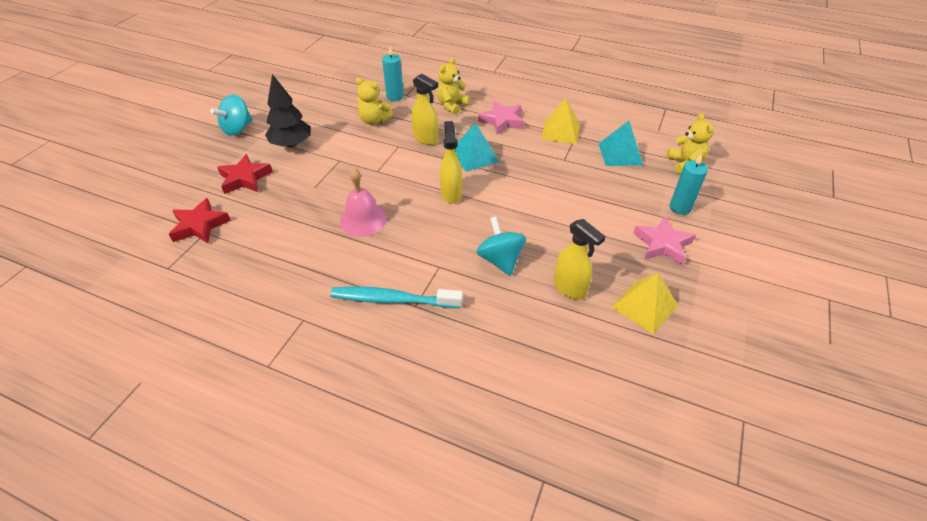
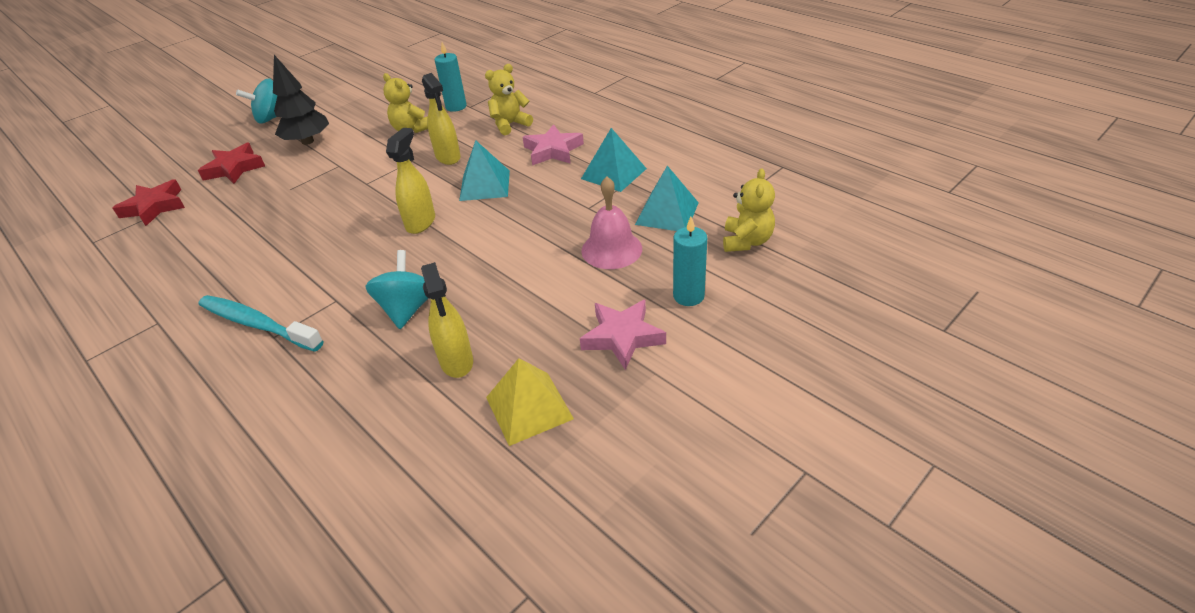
camera: 25 degrees right, 5 degrees down
pink bell [340,168,387,237] -> pink bell moved to [581,177,642,269]
yellow pyramid [541,99,580,144] -> turquoise pyramid [581,128,647,192]

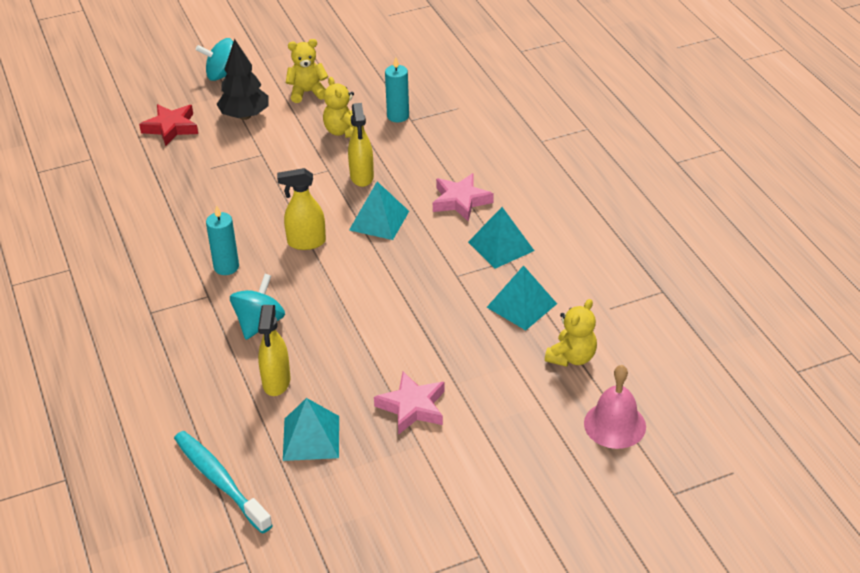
camera: 20 degrees right, 0 degrees up
red star [113,179,185,226] -> none
turquoise toothbrush [198,295,323,352] -> turquoise toothbrush moved to [174,431,273,534]
yellow spray bottle [386,128,435,234] -> yellow spray bottle turned 135 degrees counterclockwise [277,168,326,250]
yellow teddy bear [485,64,533,135] -> yellow teddy bear moved to [286,39,328,103]
yellow pyramid [486,358,574,446] -> turquoise pyramid [283,398,339,461]
pink bell [581,177,642,269] -> pink bell moved to [584,365,646,449]
turquoise candle [673,217,707,306] -> turquoise candle moved to [206,205,239,275]

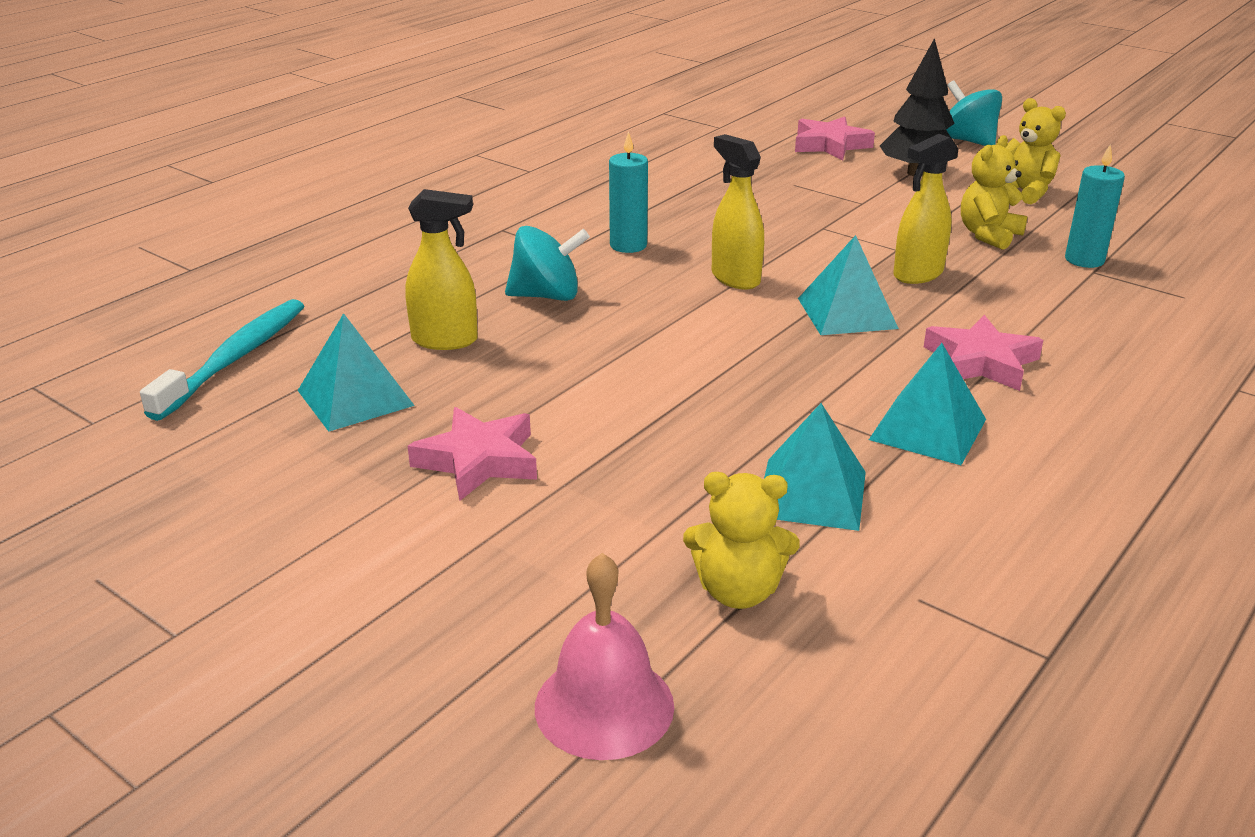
camera: 60 degrees right, 10 degrees down
red star [139,104,198,146] -> pink star [795,116,875,160]
yellow spray bottle [258,305,291,396] -> yellow spray bottle turned 150 degrees counterclockwise [406,189,478,350]

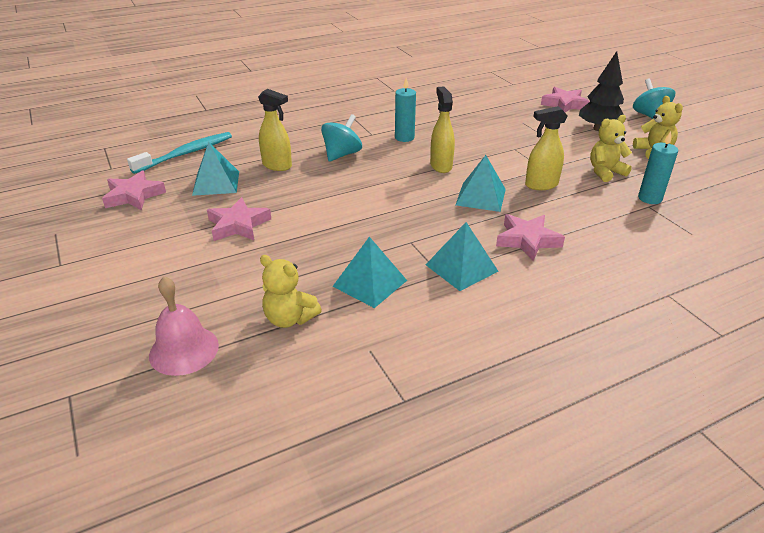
camera: 25 degrees right, 5 degrees up
turquoise spinning top [505,226,590,301] -> turquoise spinning top turned 75 degrees counterclockwise [321,114,362,162]
none -> pink star [102,170,166,210]

